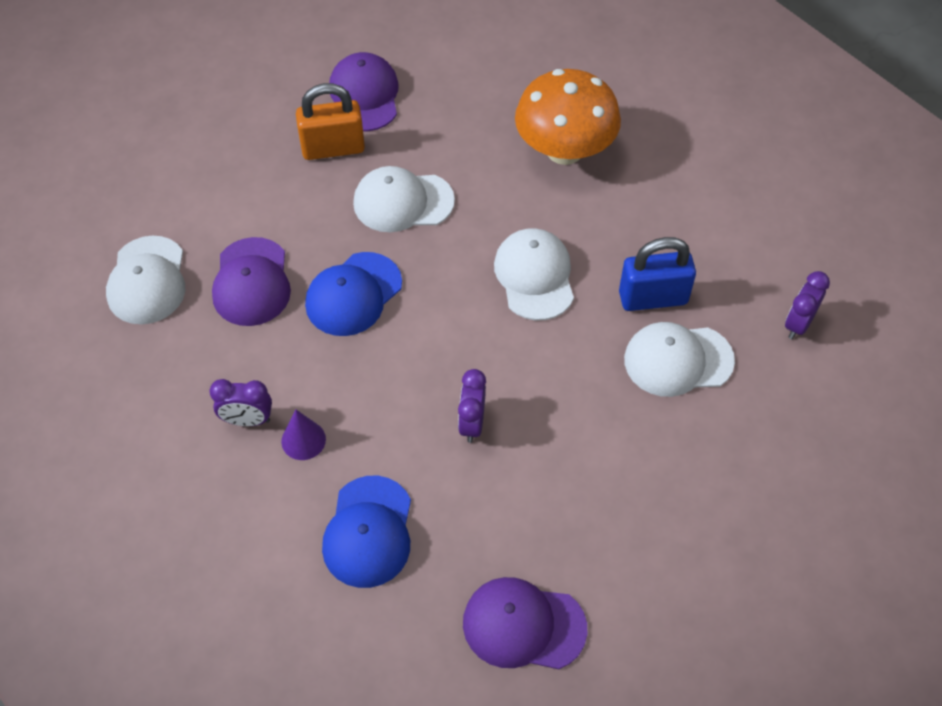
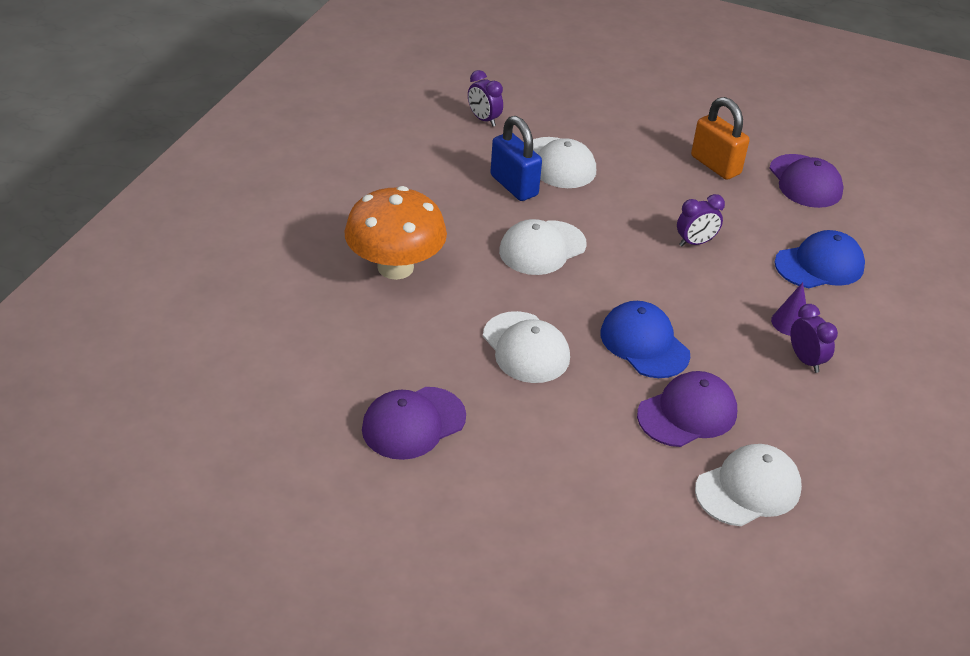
camera: 120 degrees left, 15 degrees down
orange padlock [296,83,365,160] -> orange padlock moved to [691,97,750,180]
blue cap [305,252,402,336] -> blue cap turned 135 degrees counterclockwise [600,301,690,378]
purple clock [785,271,830,339] -> purple clock turned 45 degrees clockwise [468,70,503,127]

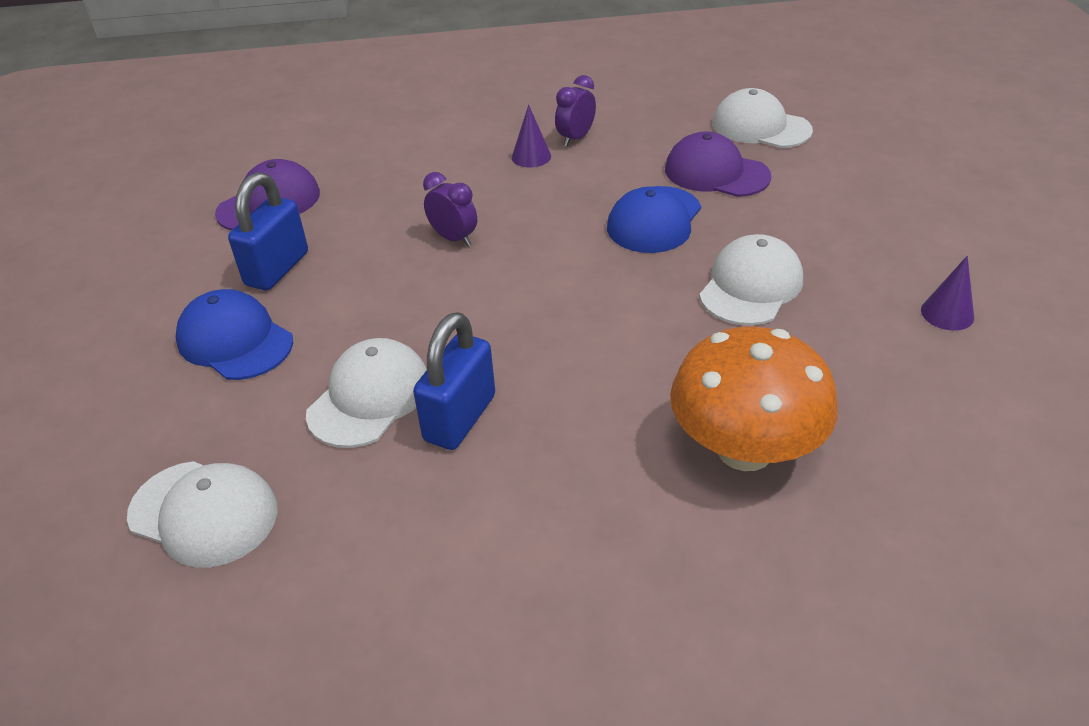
camera: 115 degrees left, 0 degrees up
purple cap [362,387,466,460] -> purple cone [921,256,974,331]
purple clock [468,70,503,127] -> none
white cap [499,219,586,275] -> white cap moved to [127,461,278,567]
orange padlock [691,97,750,180] -> blue padlock [228,172,308,290]
blue cap [775,230,865,288] -> blue cap moved to [175,289,293,380]

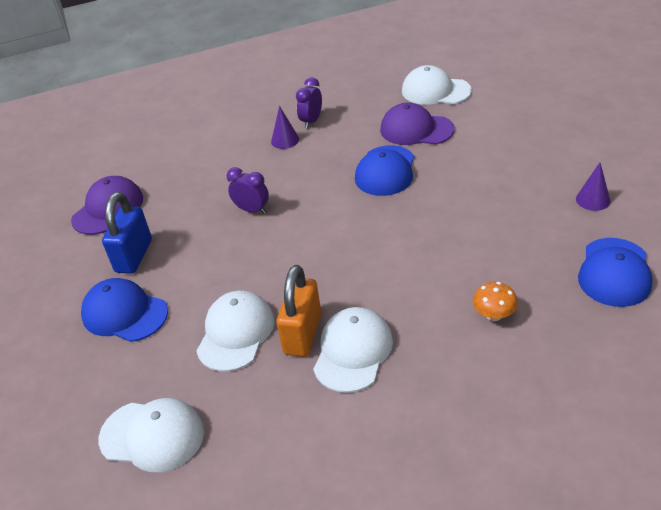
camera: 10 degrees left, 0 degrees up
blue padlock [413,312,495,450] -> orange padlock [276,265,321,357]
orange mushroom [670,327,838,471] -> orange mushroom [473,282,518,321], size x0.42
white cap [699,234,803,325] -> white cap moved to [313,307,393,393]
none -> blue cap [578,238,653,307]

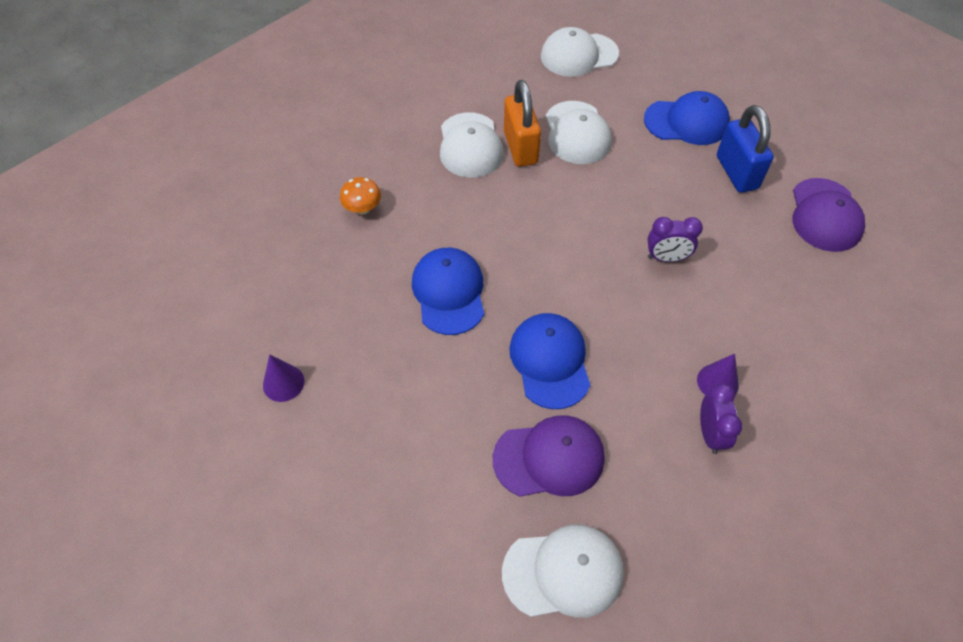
camera: 150 degrees right, 15 degrees up
blue cap [578,238,653,307] -> blue cap moved to [412,248,484,335]

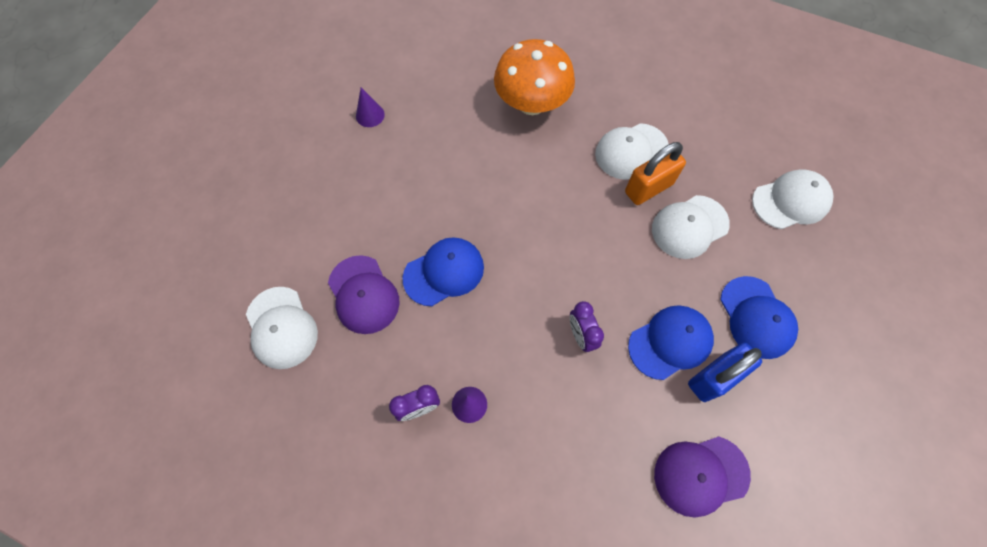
camera: 70 degrees right, 10 degrees up
orange mushroom [340,177,381,215] -> orange mushroom [494,39,575,115], size x2.36
blue cap [412,248,484,335] -> blue cap moved to [628,305,714,380]
white cap [541,27,619,77] -> white cap turned 105 degrees clockwise [752,169,834,229]

